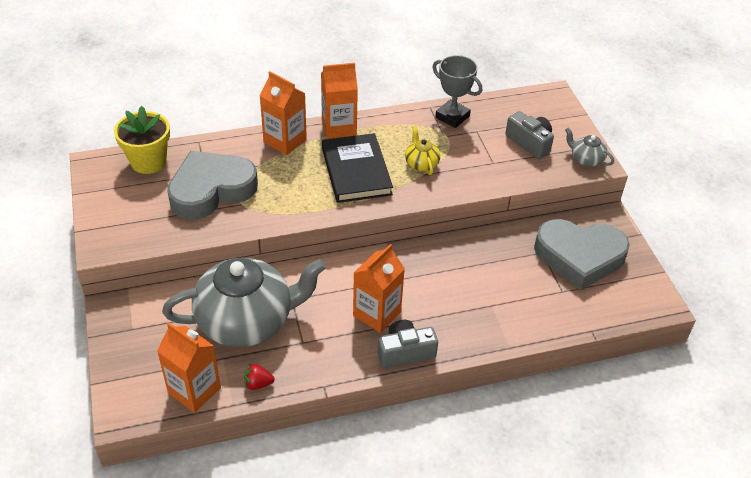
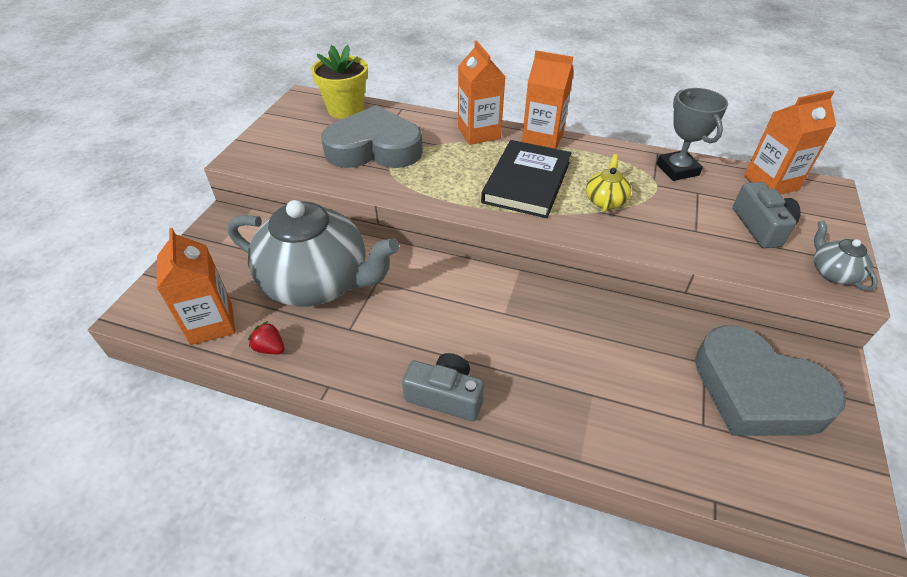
camera: 35 degrees right, 0 degrees up
orange carton [353,244,405,333] -> orange carton moved to [744,90,836,195]

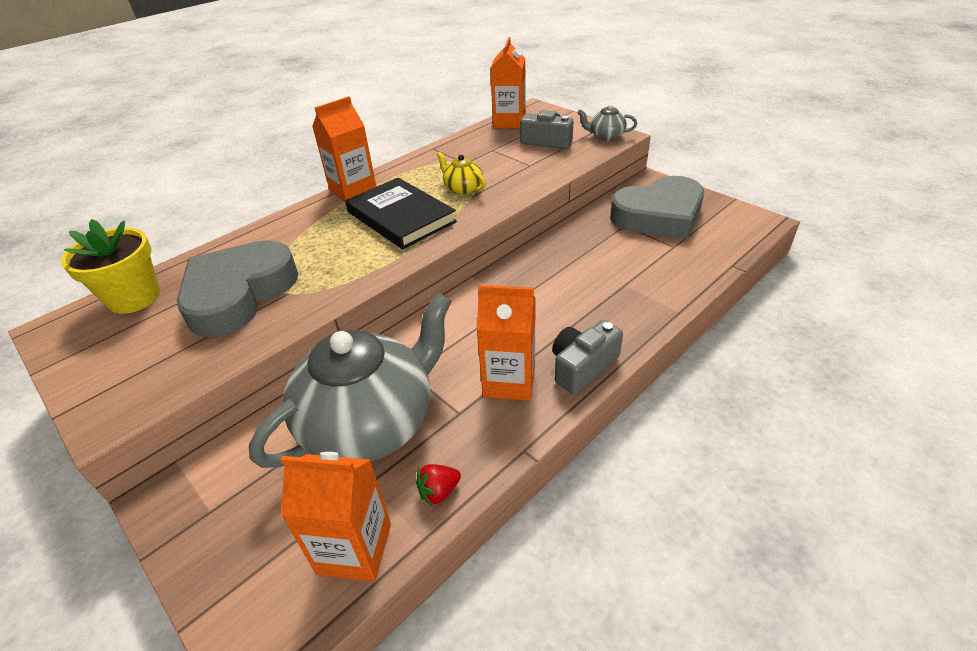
camera: 60 degrees left, 5 degrees down
orange carton [458,40,505,145] -> orange carton moved to [477,285,536,401]
grey trophy [656,88,728,181] -> none

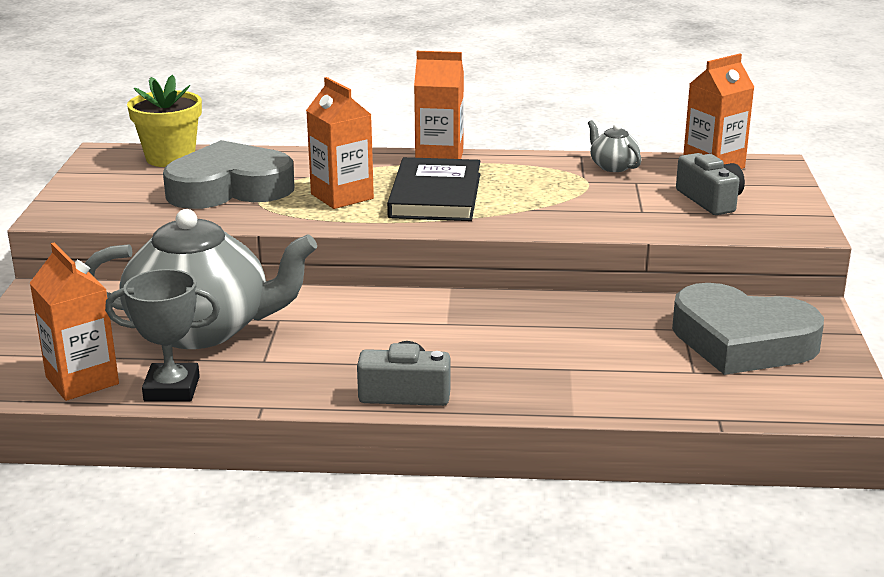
camera: 45 degrees right, 15 degrees down
red strawberry [416,464,461,506] -> grey trophy [105,269,220,402]
yellow teapot [437,152,486,195] -> none
orange carton [477,285,536,401] -> orange carton moved to [306,77,374,209]
grey teapot [577,104,637,141] -> grey teapot moved to [588,120,641,172]

